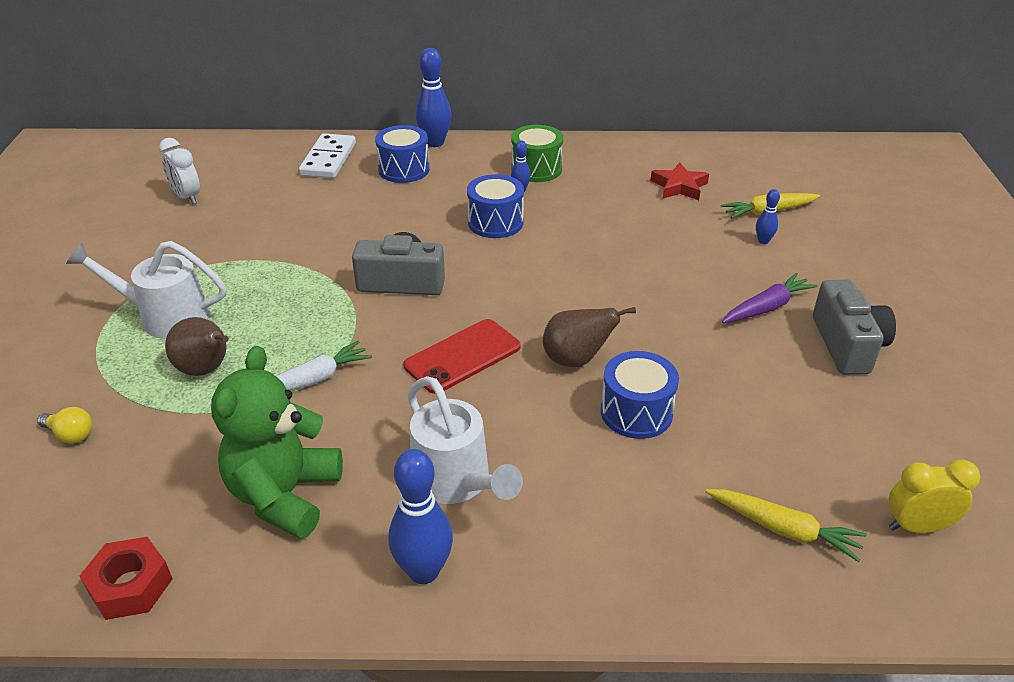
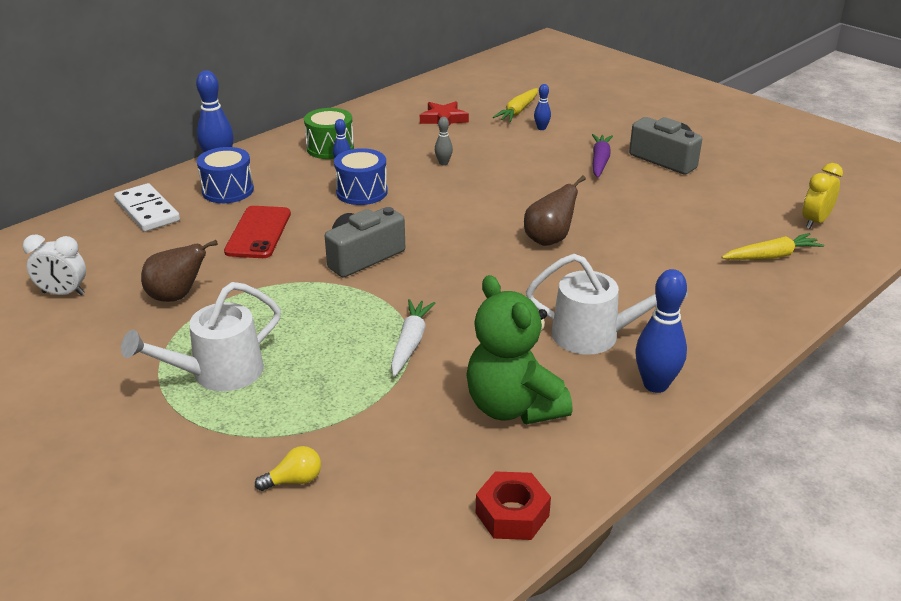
camera: 45 degrees left, 5 degrees down
brown pear [165,317,229,376] -> brown pear moved to [141,240,218,302]
red phone [403,319,521,394] -> red phone moved to [224,206,291,258]
blue drum [601,351,679,439] -> none
none -> grey bowling pin [435,117,453,165]

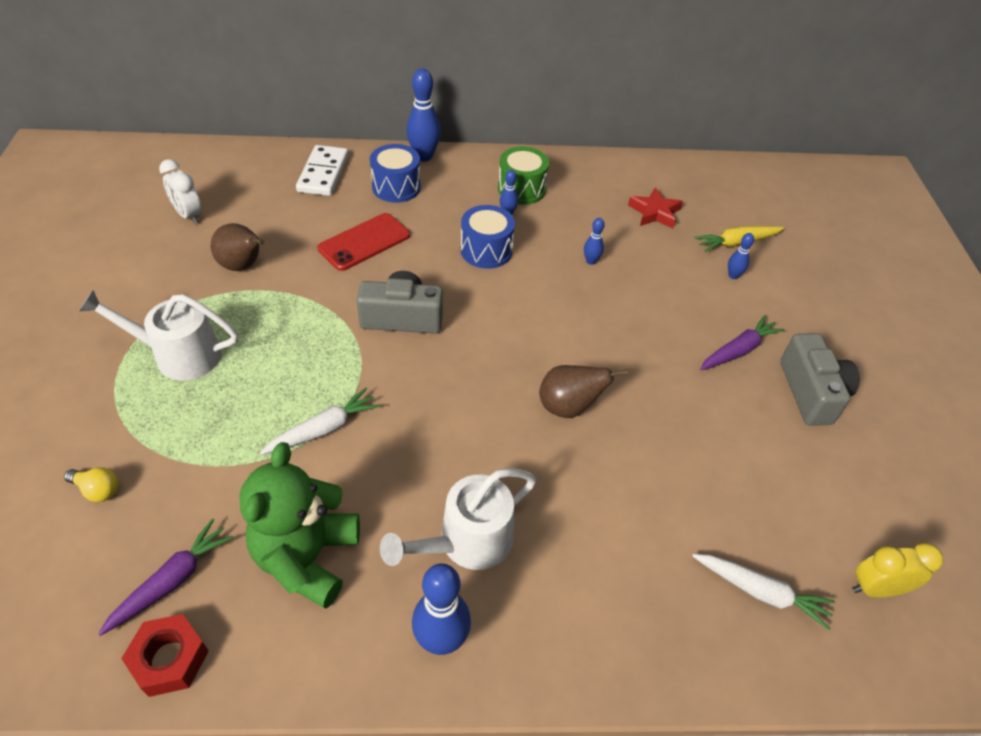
camera: 40 degrees right, 15 degrees up
grey bowling pin [435,117,453,165] -> blue bowling pin [584,218,605,265]
white watering can [526,254,688,355] -> white watering can turned 90 degrees clockwise [380,468,536,570]
yellow carrot [721,233,824,260] -> white carrot [692,554,835,630]
none -> purple carrot [98,518,234,636]

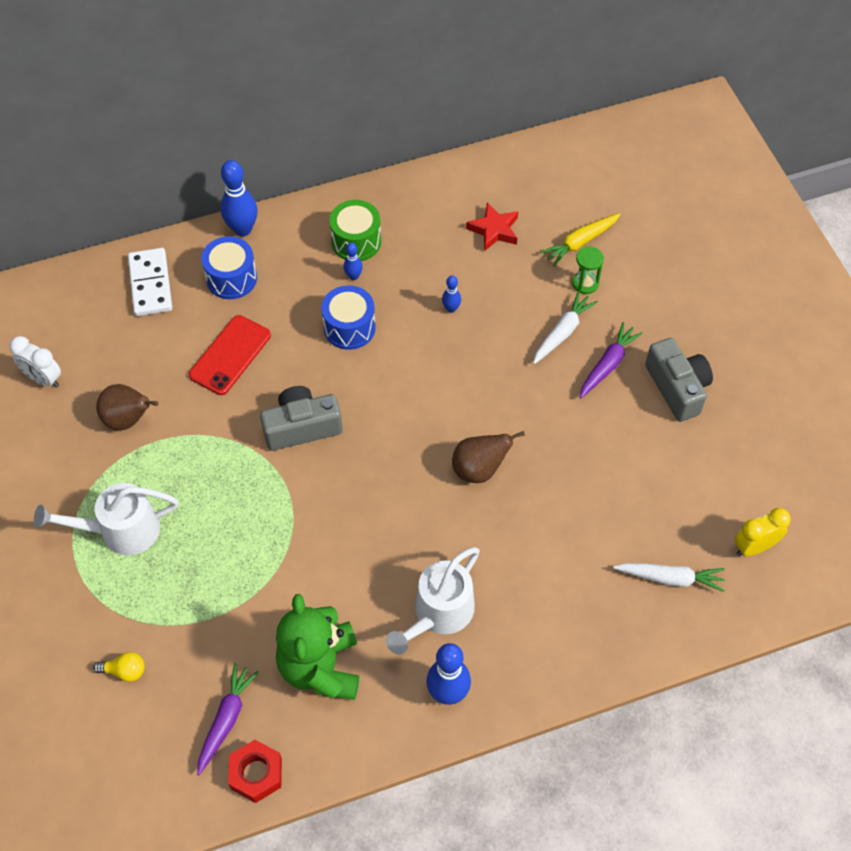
camera: 15 degrees left, 10 degrees up
white carrot [260,388,380,455] -> white carrot moved to [533,291,598,364]
blue bowling pin [728,233,754,279] -> green hourglass [572,247,604,294]

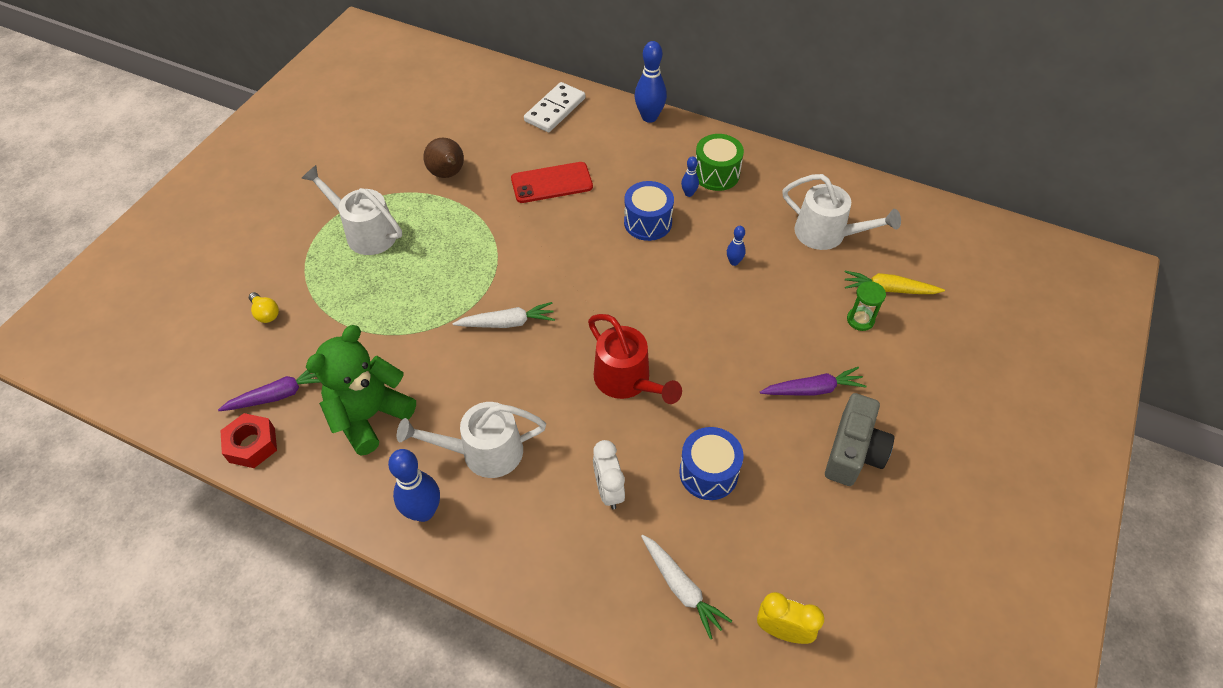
camera: 45 degrees right, 5 degrees down
white clock [10,336,61,388] -> white clock moved to [593,440,625,510]
blue drum [201,236,257,299] -> blue drum moved to [679,427,743,500]
grey camera [260,386,343,451] -> none
brown pear [452,431,525,483] -> red watering can [588,314,682,404]
red star [466,202,518,251] -> white watering can [782,174,901,250]
white carrot [533,291,598,364] -> white carrot moved to [453,302,555,328]

